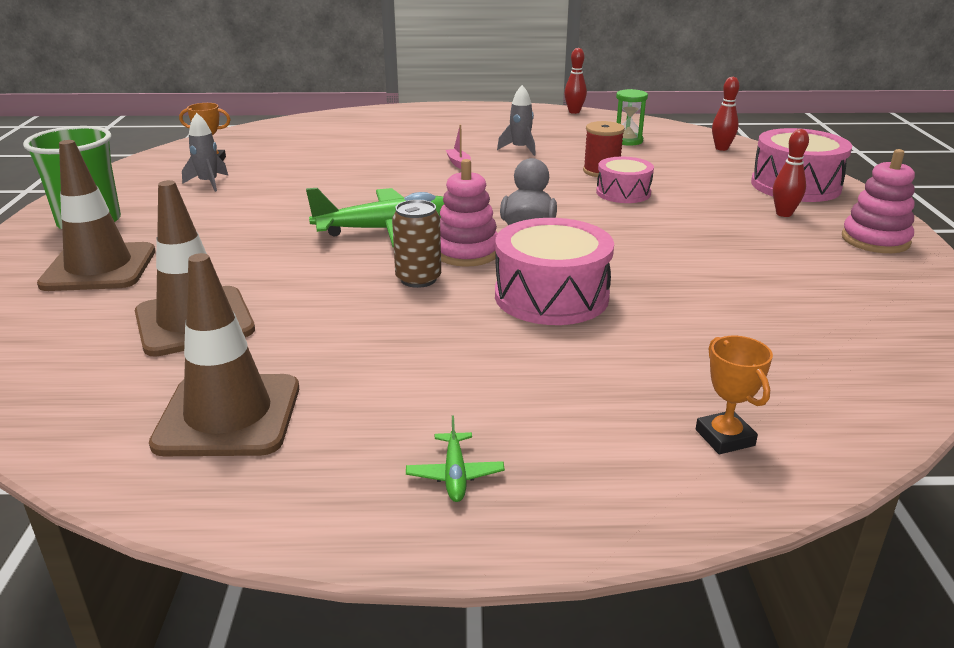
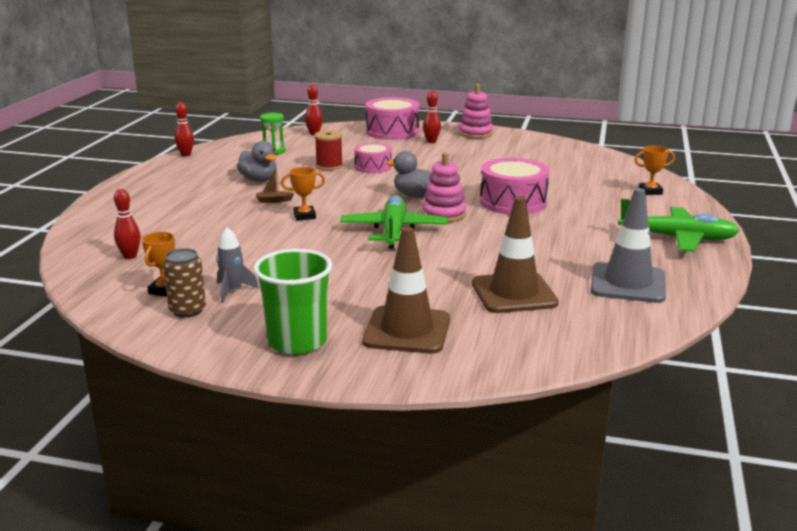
camera: 75 degrees left, 5 degrees down
brown traffic cone [149,253,299,456] -> grey traffic cone [590,188,666,303]
brown can [392,200,441,288] -> brown can moved to [163,248,206,318]
green plane [406,415,505,502] -> green plane [618,199,740,252], size x2.41
pink boat [446,125,471,169] -> brown boat [256,168,295,203]
grey rocket [497,85,536,156] -> grey duck [237,141,277,182]
none -> red bowling pin [114,189,141,259]
none -> orange trophy [281,167,325,220]

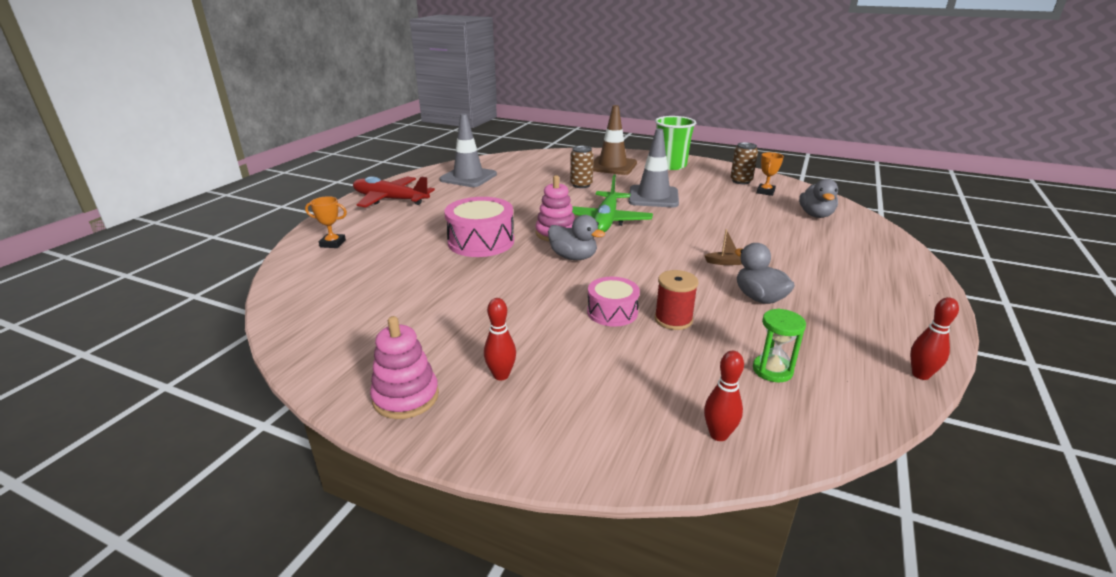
camera: 170 degrees left, 5 degrees up
red bowling pin [114,189,141,259] -> grey duck [799,179,838,218]
grey rocket [216,227,259,303] -> none
orange trophy [281,167,325,220] -> none
pink drum [365,97,419,140] -> none
brown traffic cone [472,196,559,313] -> none
green plane [618,199,740,252] -> red plane [353,176,435,207]
none -> brown can [570,146,594,188]
none -> grey traffic cone [629,128,679,207]

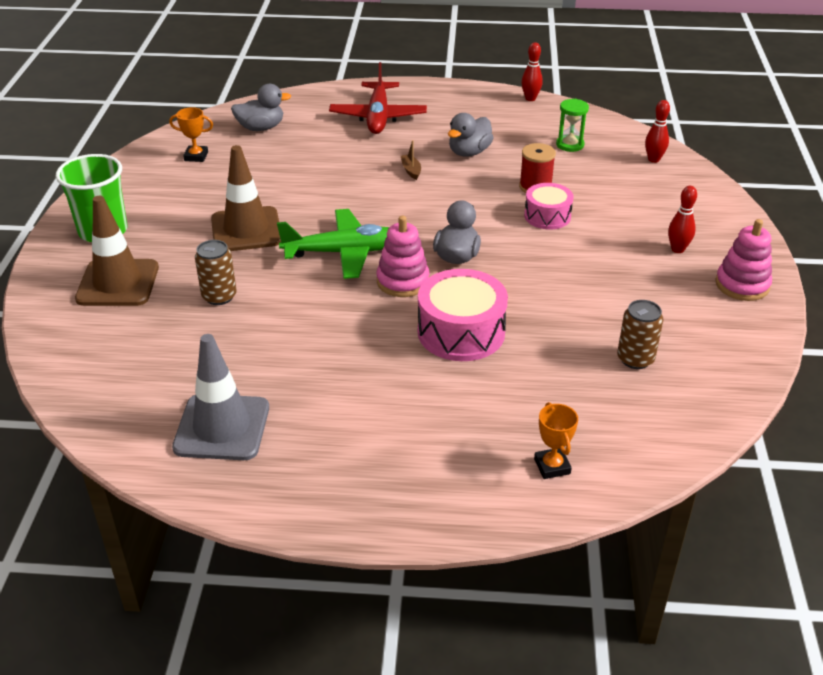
camera: 110 degrees left, 10 degrees up
red plane [353,176,435,207] -> red plane moved to [329,62,427,134]
grey traffic cone [629,128,679,207] -> brown traffic cone [211,145,281,251]
brown can [730,142,758,184] -> brown can moved to [617,300,663,369]

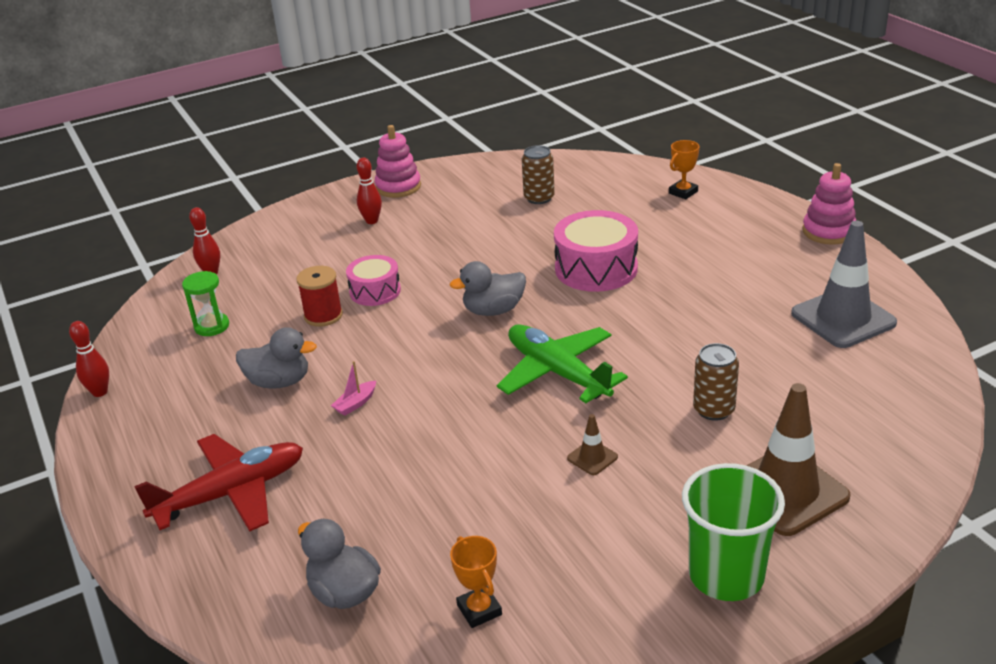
camera: 120 degrees left, 5 degrees down
brown traffic cone [211,145,281,251] -> brown traffic cone [567,414,618,475], size x0.43
pink stacking toy [376,216,429,297] -> pink stacking toy moved to [803,163,856,245]
brown boat [401,140,421,180] -> pink boat [331,361,376,416]

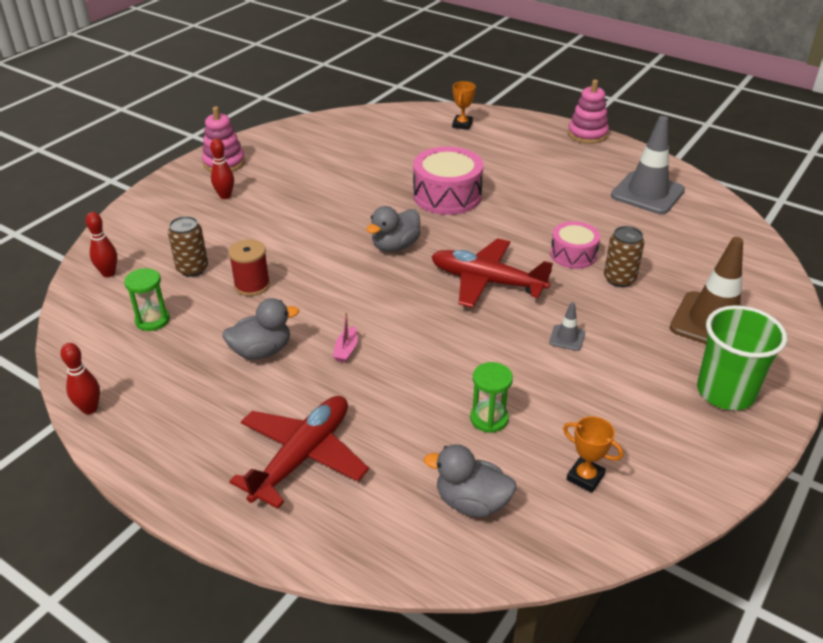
camera: 30 degrees left, 5 degrees up
pink drum [346,255,401,306] -> pink drum moved to [550,221,600,269]
green plane [497,324,628,403] -> red plane [431,238,553,308]
brown can [522,145,555,204] -> brown can moved to [168,216,208,277]
brown traffic cone [567,414,618,475] -> grey traffic cone [549,302,585,351]
none -> green hourglass [470,362,513,433]

